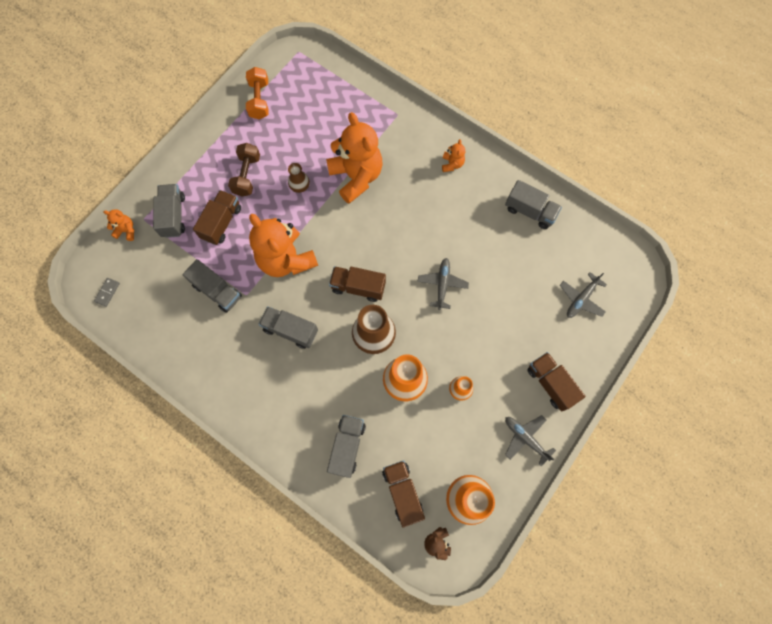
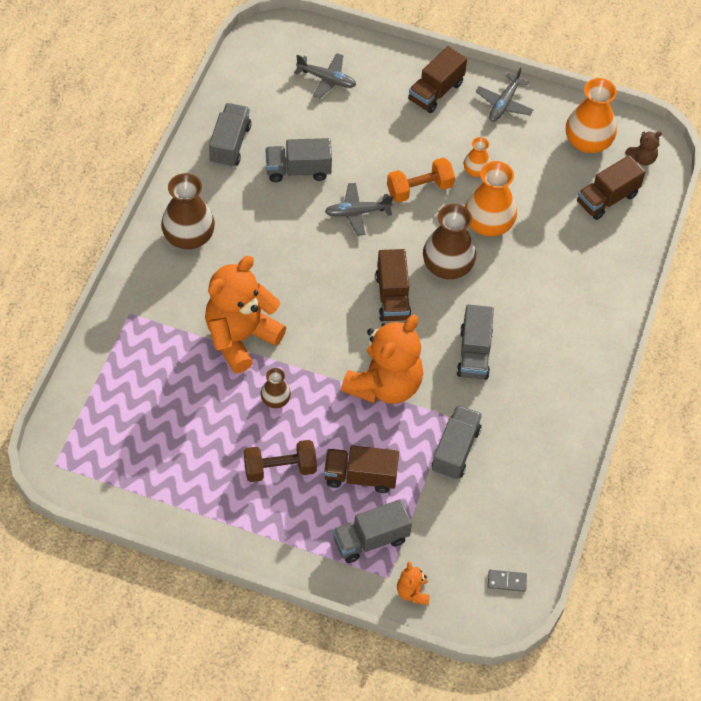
camera: 110 degrees left, 15 degrees down
orange dumbbell [246,67,268,119] -> orange dumbbell moved to [387,158,455,203]
grey truck [327,415,366,478] -> grey truck moved to [266,138,332,182]
orange teddy bear [442,139,465,172] -> brown vase [161,173,215,249]

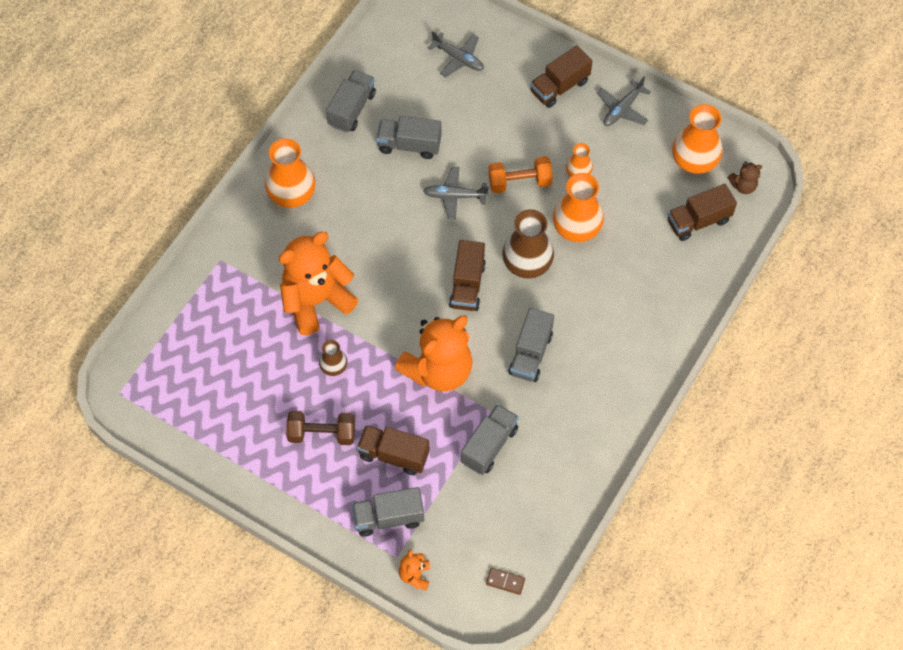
camera: 15 degrees right, 5 degrees up
brown vase [161,173,215,249] -> orange vase [265,138,316,208]
grey domino [488,570,527,592] -> brown domino [486,568,525,595]

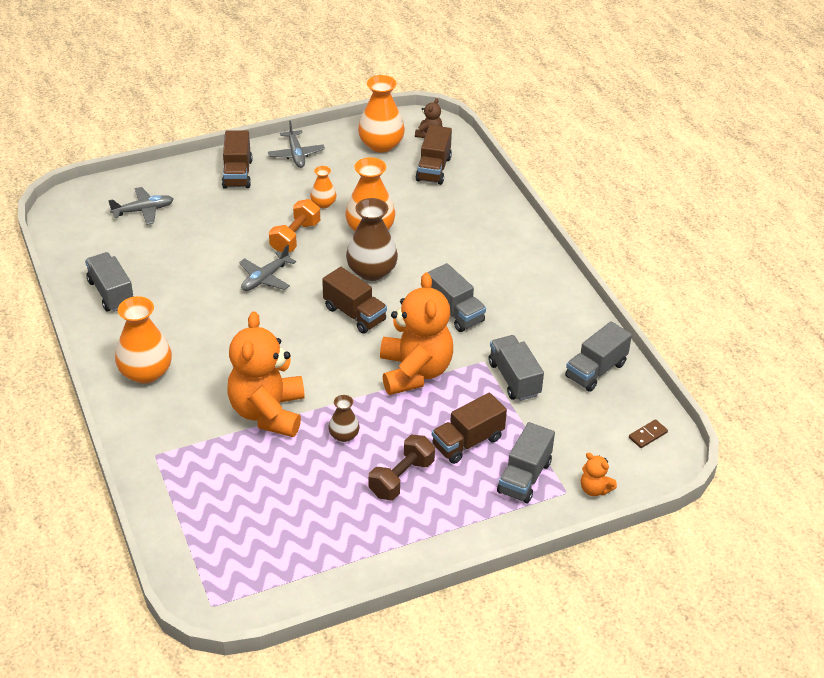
camera: 55 degrees left, 20 degrees down
grey truck [376,116,441,159] -> grey truck moved to [565,321,632,392]

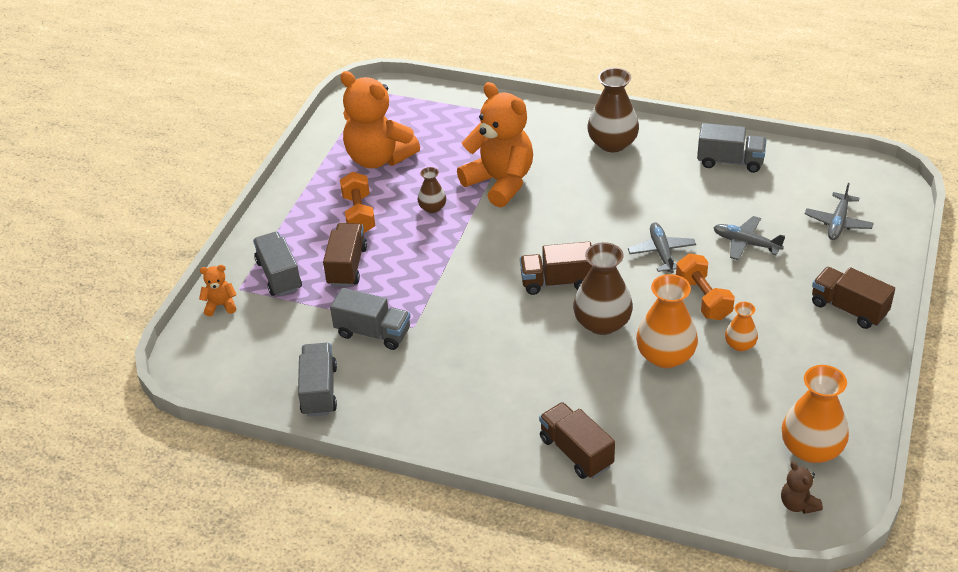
camera: 135 degrees right, 0 degrees up
orange vase [115,296,172,384] -> brown vase [587,68,639,152]
grey plane [268,121,325,168] -> grey plane moved to [713,216,785,260]
brown dumbbell [369,435,435,500] -> orange dumbbell [340,172,375,234]
orange teddy bear [380,272,453,395] -> orange teddy bear moved to [340,71,420,168]
brown truck [416,125,452,185] -> brown truck moved to [539,402,615,479]
grey truck [427,263,486,332] -> none
brown domino [629,419,668,448] -> none

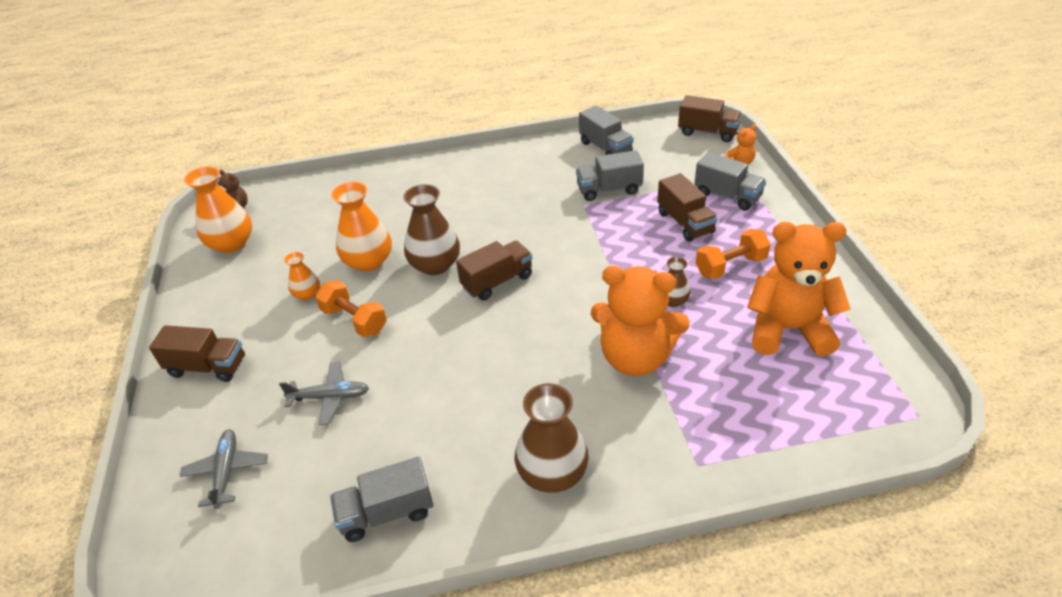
camera: 150 degrees right, 0 degrees up
orange dumbbell [340,172,375,234] -> orange dumbbell turned 75 degrees counterclockwise [696,229,771,279]
brown truck [539,402,615,479] -> brown truck moved to [678,95,742,142]
grey plane [628,222,696,273] -> none

